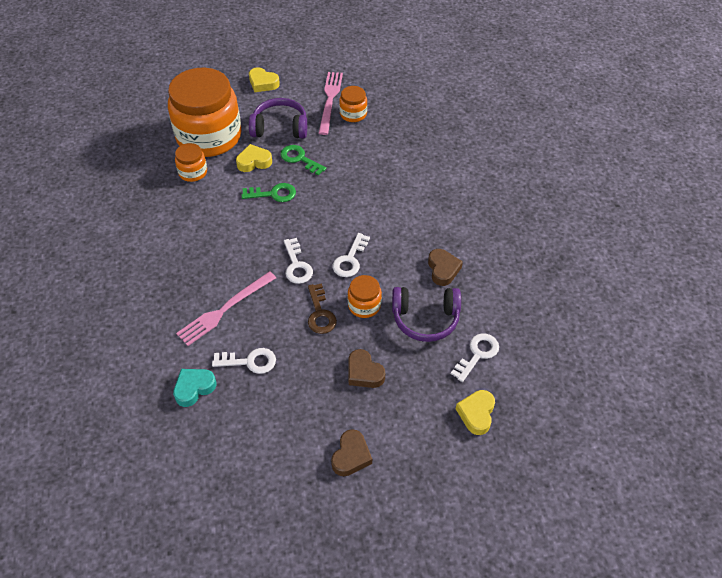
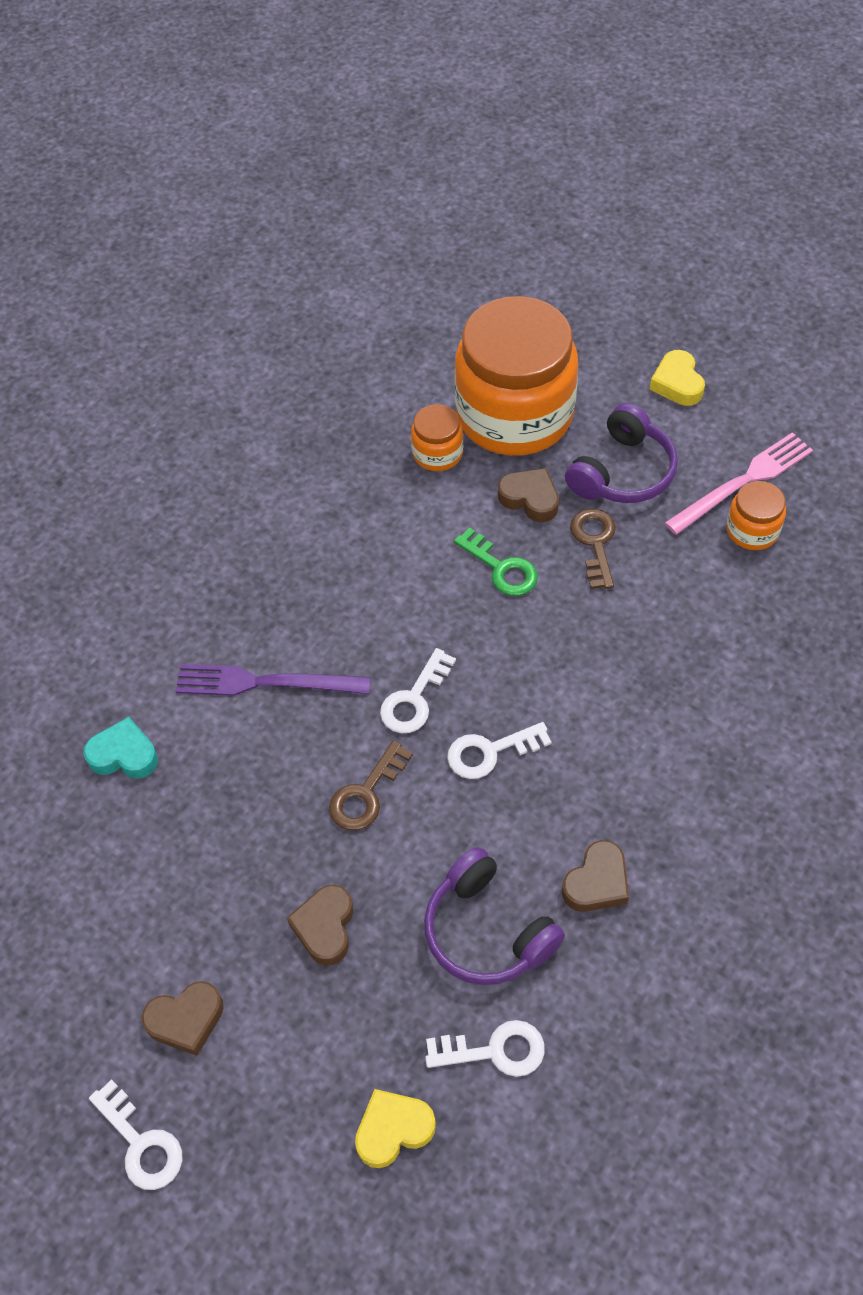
camera: 50 degrees right, 5 degrees up
pink fork [176,271,276,346] -> purple fork [175,664,371,696]
white key [212,348,276,374] -> white key moved to [89,1079,183,1190]
yellow heart [236,144,272,172] -> brown heart [498,468,559,522]
purple headphones [249,98,307,139] -> purple headphones turned 75 degrees clockwise [565,403,678,503]
green key [280,145,327,176] -> brown key [570,509,616,589]
orange jar [348,275,382,318] -> none

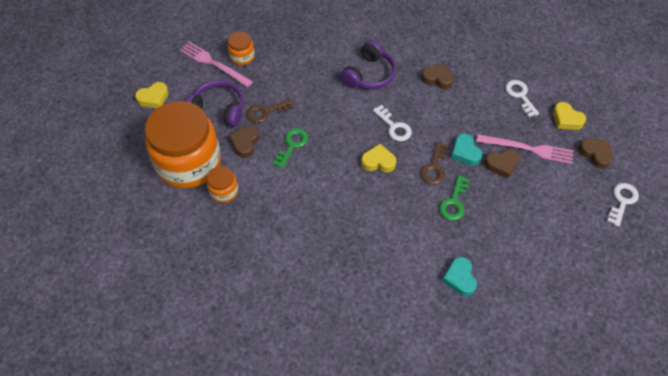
camera: 110 degrees left, 0 degrees up
brown heart [142,981,224,1056] -> brown heart moved to [578,138,613,169]
purple fork [175,664,371,696] -> none
brown key [329,740,413,830] -> brown key turned 90 degrees clockwise [420,142,448,184]
white key [380,648,456,733] -> yellow heart [361,144,396,173]
purple headphones [424,847,565,985] -> purple headphones moved to [340,40,396,89]
none -> green key [439,176,470,220]
none -> turquoise heart [451,134,483,166]
none -> pink fork [476,134,573,164]

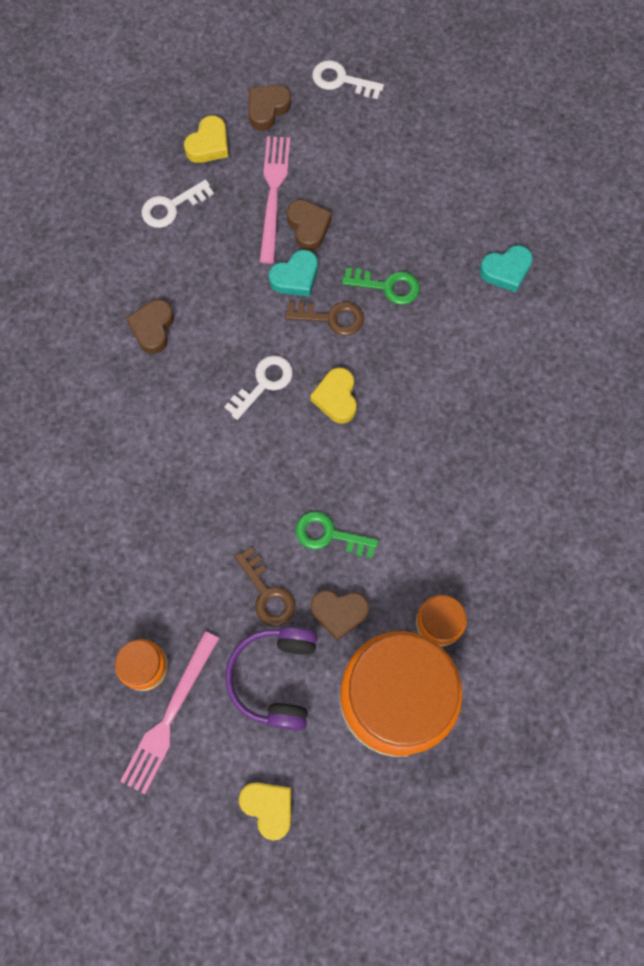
camera: 100 degrees left, 15 degrees up
purple headphones [340,40,396,89] -> none

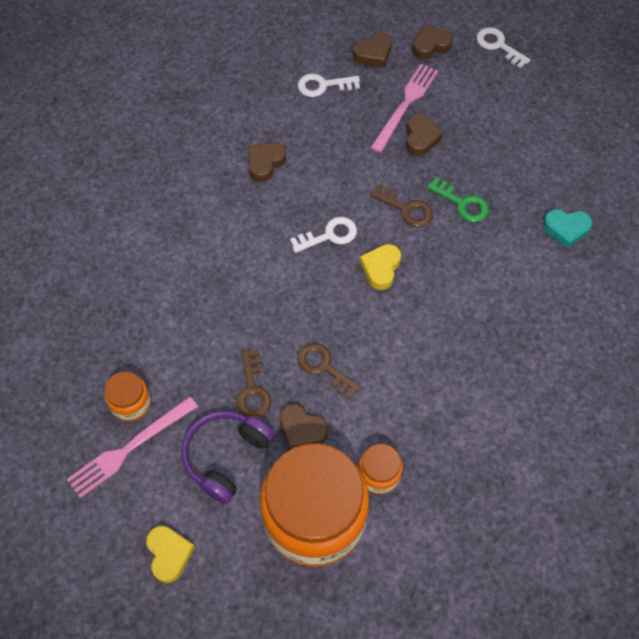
camera: 25 degrees right, 10 degrees down
yellow heart [184,115,228,163] -> brown heart [353,33,392,67]
turquoise heart [269,250,318,297] -> none
green key [295,511,379,558] -> brown key [297,343,361,400]

